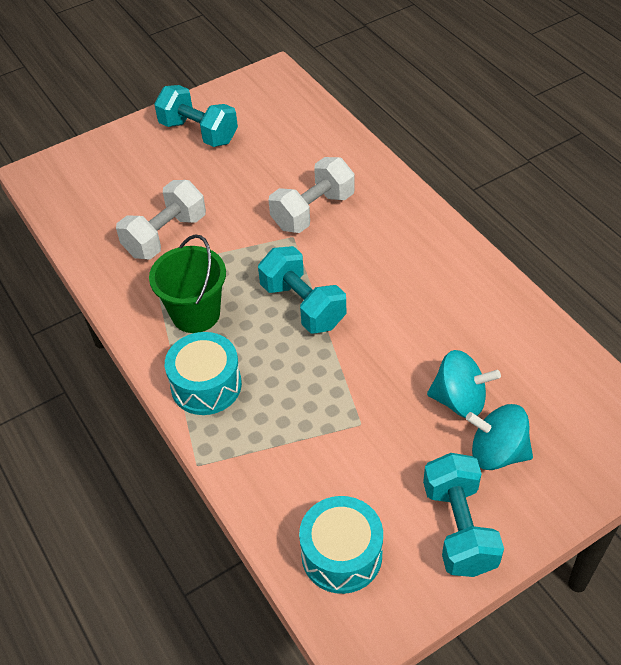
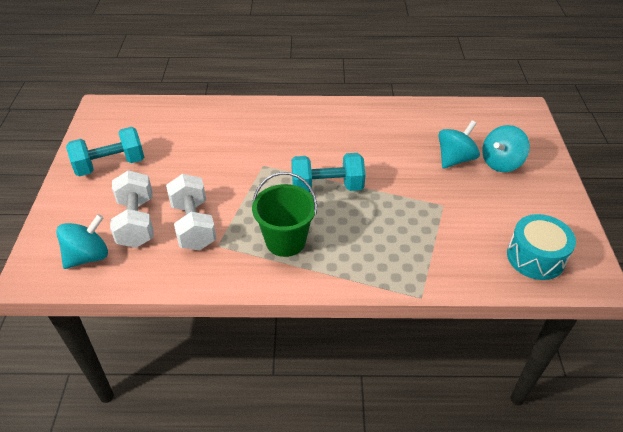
camera: 60 degrees left, 5 degrees down
turquoise drum [165,332,242,415] -> none
white dumbbell [269,157,355,233] -> white dumbbell moved to [110,170,154,248]
turquoise dumbbell [423,453,504,577] -> none
none -> turquoise spinning top [56,214,108,269]

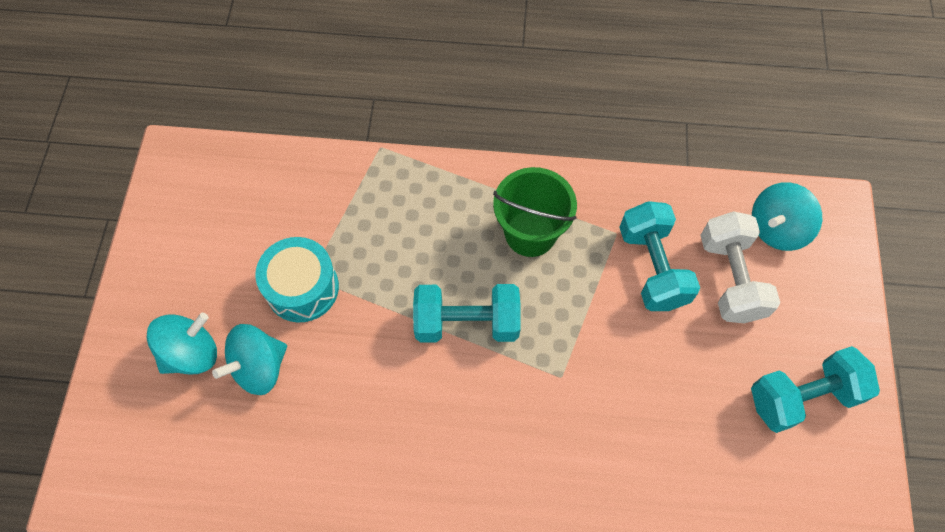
camera: 175 degrees left, 20 degrees up
white dumbbell [166,174,217,250] -> turquoise dumbbell [619,201,700,311]
turquoise drum [507,214,576,280] -> turquoise drum moved to [255,237,339,322]

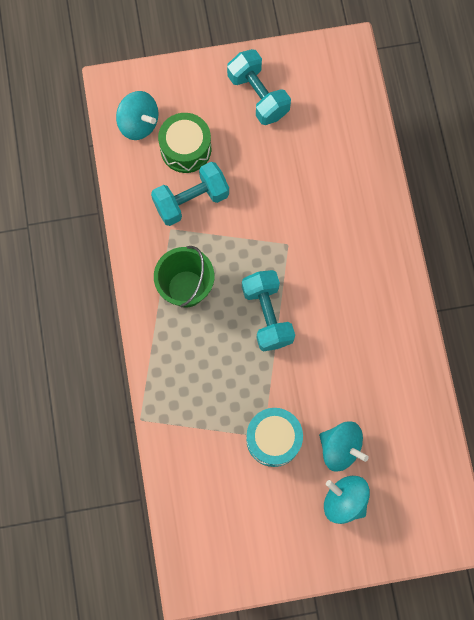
camera: 105 degrees left, 10 degrees up
white dumbbell [701,211,780,323] -> green drum [158,113,211,173]

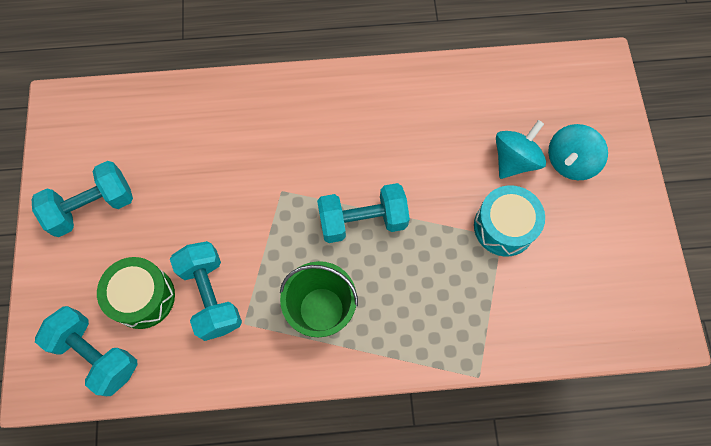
camera: 85 degrees left, 5 degrees down
turquoise spinning top [116,91,158,140] -> turquoise dumbbell [35,306,138,396]

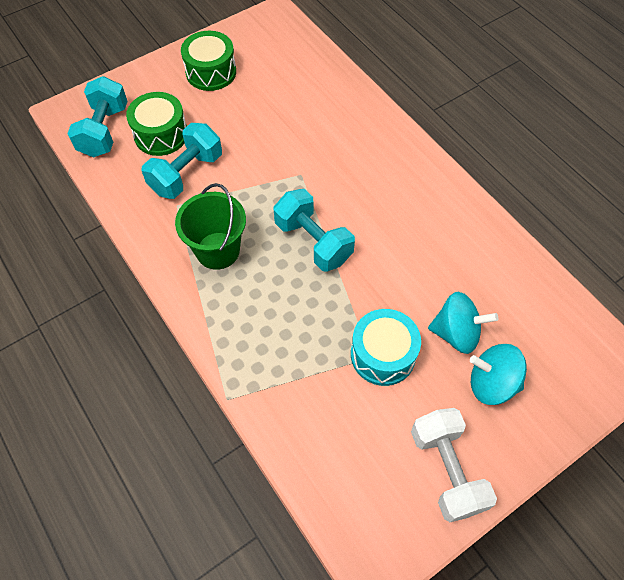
camera: 60 degrees right, 10 degrees down
turquoise dumbbell [32,161,133,237] -> green drum [181,31,236,91]
none -> white dumbbell [411,408,497,522]

